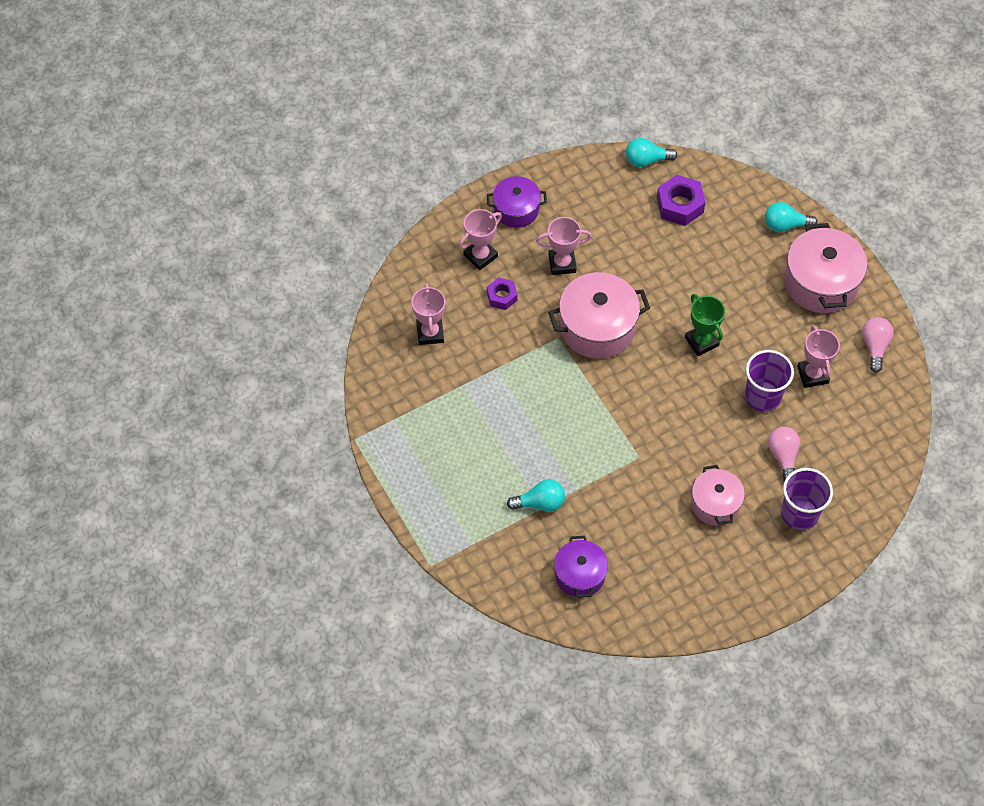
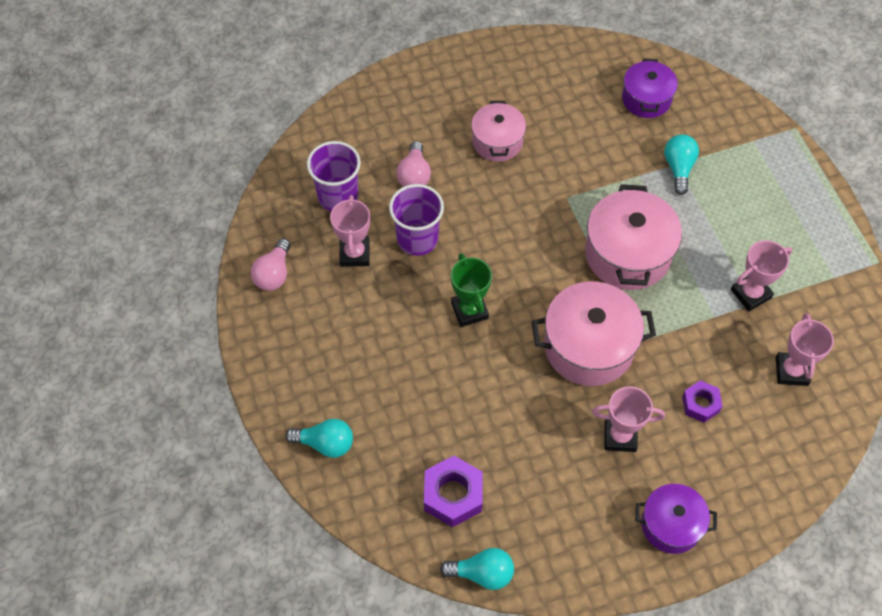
camera: 170 degrees left, 0 degrees up
pink trophy [459,209,502,270] -> pink trophy moved to [731,240,792,311]
turquoise light bulb [507,479,565,512] -> turquoise light bulb turned 90 degrees clockwise [664,134,699,195]
purple cup [781,468,833,530] -> purple cup moved to [307,141,361,211]
pink pot [784,223,867,313] -> pink pot moved to [585,184,682,290]

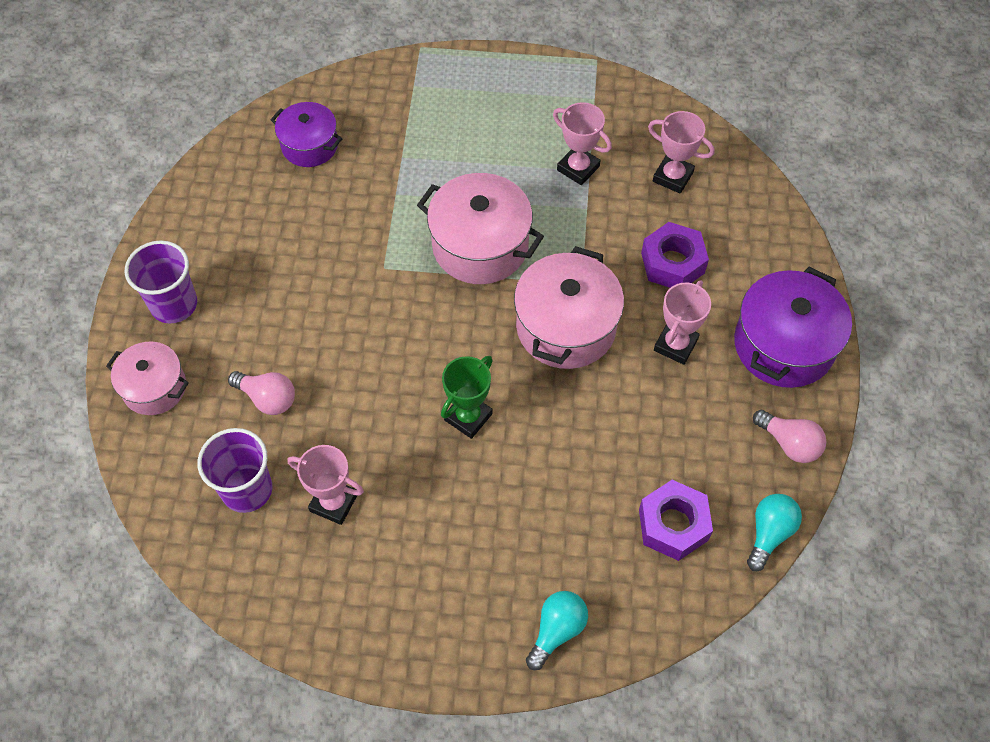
camera: 65 degrees left, 0 degrees up
pink light bulb [251,238,291,291] -> pink light bulb moved to [753,410,826,463]
purple cup [389,184,444,256] -> purple cup moved to [125,240,197,323]
green trophy [451,253,492,327] -> green trophy turned 60 degrees counterclockwise [441,356,493,439]
pink pot [471,101,526,162] -> pink pot moved to [106,341,189,415]
purple pot [635,484,717,554] -> purple pot [734,267,852,388], size x1.61
turquoise light bulb [664,134,699,195] -> none
purple nut [682,380,723,423] -> purple nut [641,222,709,288], size x1.60
pink trophy [731,240,792,311] -> pink trophy turned 45 degrees counterclockwise [553,102,612,185]

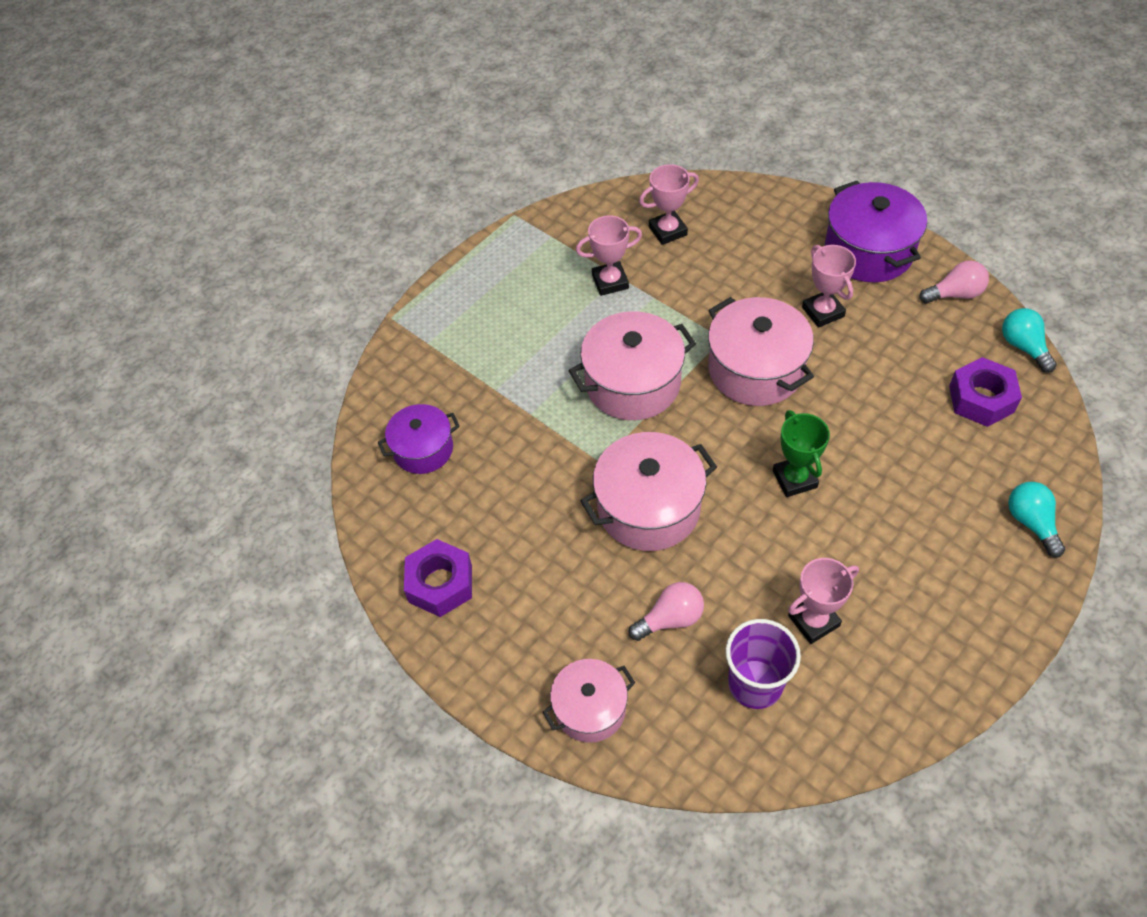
camera: 50 degrees left, 5 degrees down
purple cup [125,240,197,323] -> none
purple nut [641,222,709,288] -> purple nut moved to [404,539,472,617]
none -> pink pot [580,432,717,551]

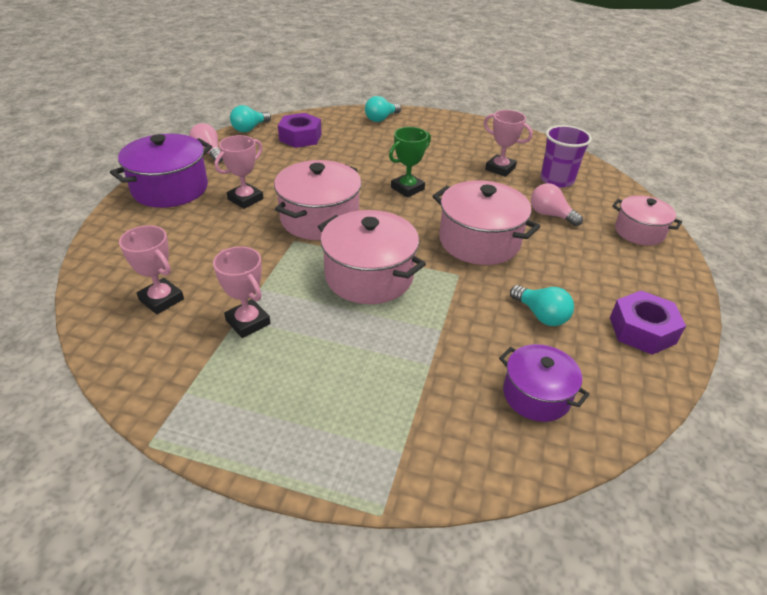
camera: 120 degrees left, 15 degrees down
none -> turquoise light bulb [510,285,574,326]

